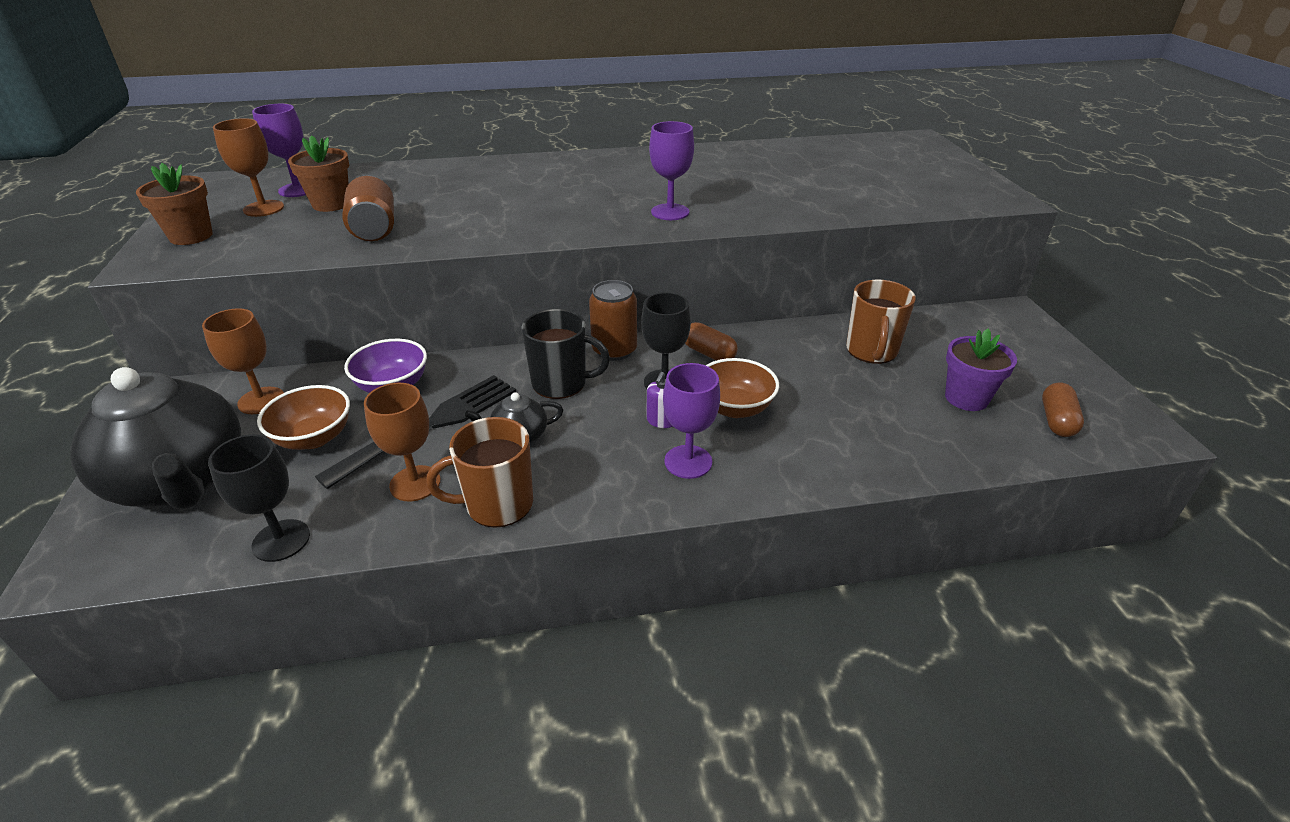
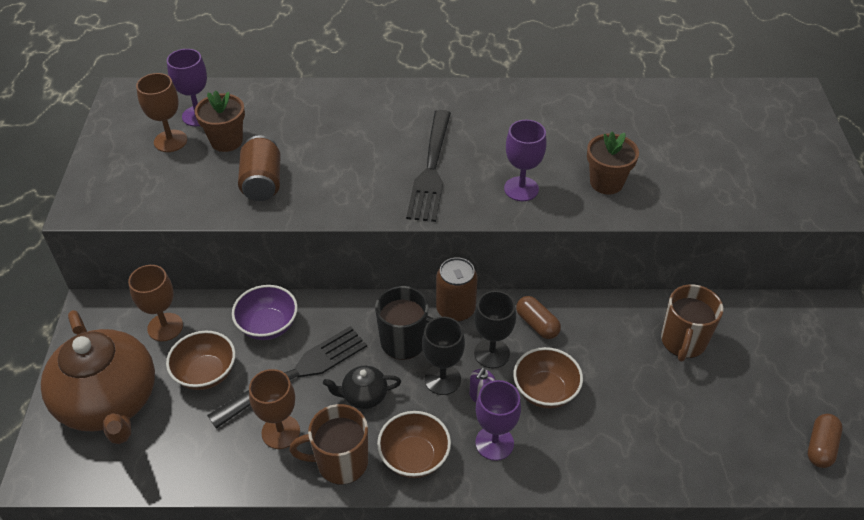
camera: 10 degrees right, 10 degrees up
black teapot [70,367,241,509] -> brown teapot [41,310,155,444]
brown flower pot [136,163,213,245] -> brown flower pot moved to [587,132,639,194]
black goblet [208,434,310,562] -> black goblet moved to [422,317,465,395]
purple flower pot [945,329,1017,411] -> none
none -> brown bowl [377,411,451,478]
none -> black fork [406,110,451,222]

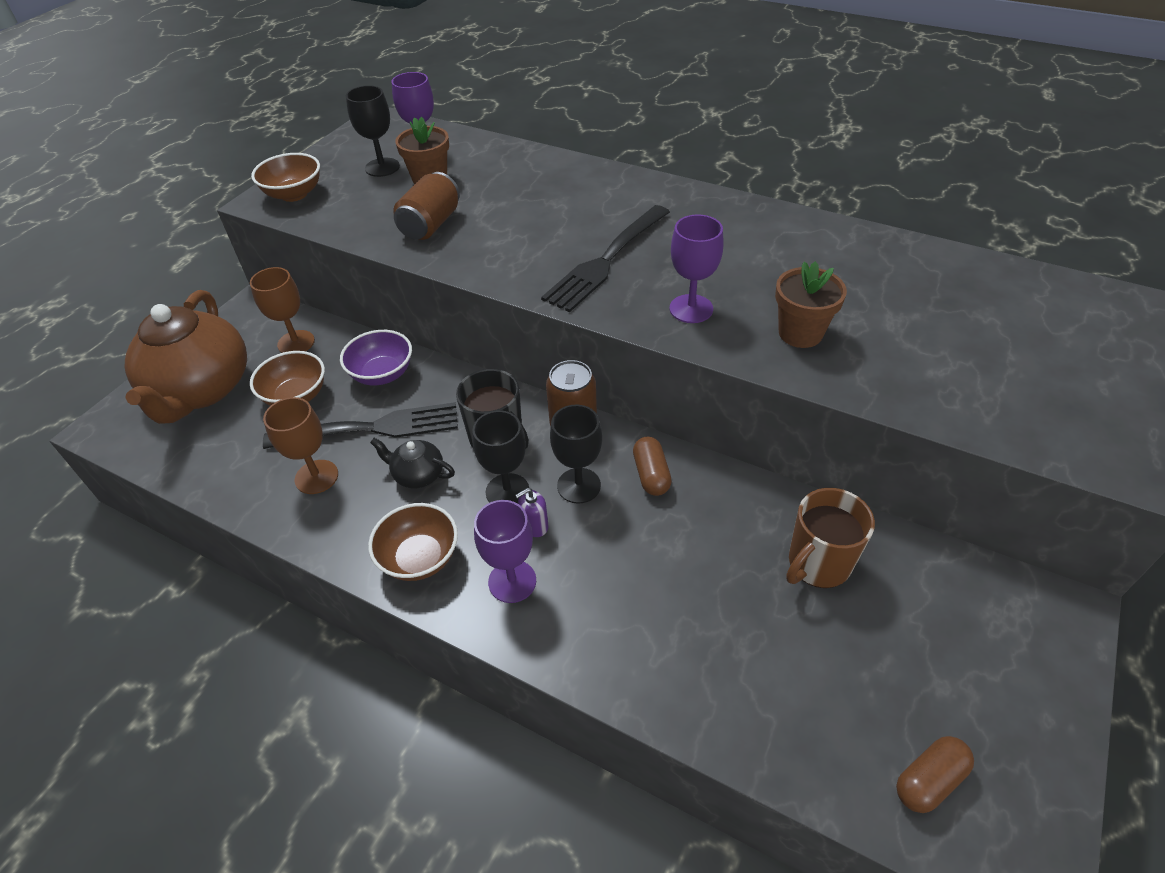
camera: 30 degrees right, 0 degrees up
brown goblet [136,73,187,152] -> black goblet [346,85,400,177]
brown mug [289,404,368,485] -> none
brown bowl [513,347,583,408] -> brown bowl moved to [251,153,320,202]

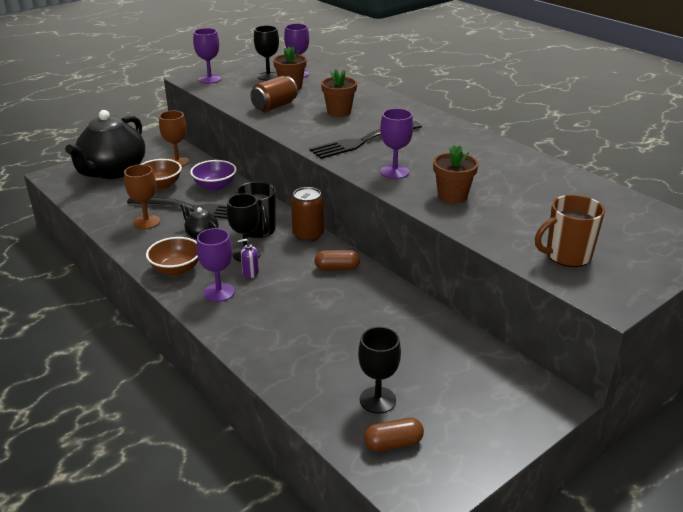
camera: 20 degrees right, 15 degrees down
brown teapot [125,290,247,424] -> black teapot [65,110,145,179]
brown bowl [251,153,320,202] -> purple goblet [193,28,221,84]
black goblet [550,405,602,504] -> black goblet moved to [358,327,401,414]
brown capsule [633,437,672,496] -> brown capsule turned 75 degrees clockwise [315,250,360,271]
brown mug [786,488,875,588] -> brown mug moved to [535,195,605,267]
none -> brown flower pot [321,69,357,117]

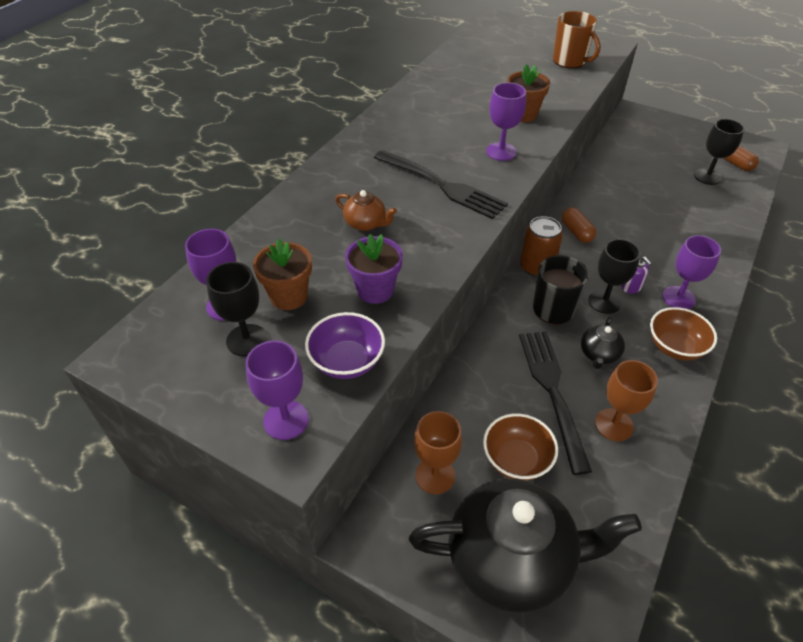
camera: 110 degrees left, 15 degrees up
purple bowl [190,160,237,191] -> purple bowl moved to [305,312,385,379]
brown can [250,76,298,112] -> purple flower pot [345,234,403,304]
brown flower pot [321,69,357,117] -> brown teapot [335,190,397,231]

